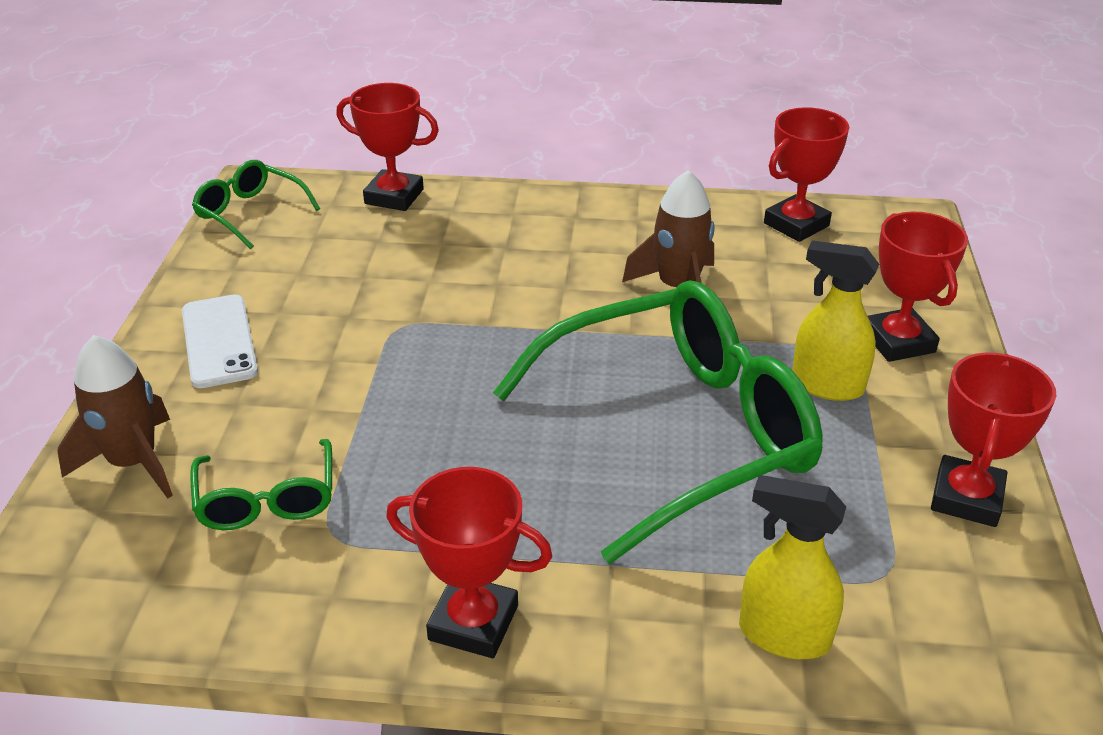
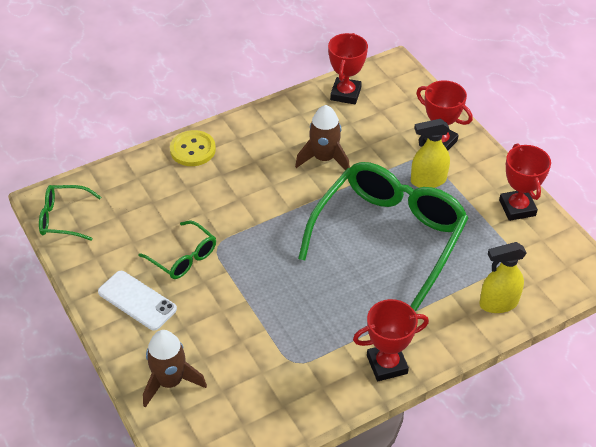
camera: 35 degrees left, 10 degrees up
green glasses [190,439,332,530] -> green glasses moved to [139,220,216,279]
red trophy [336,83,439,211] -> none
none -> yellow button [170,130,216,166]

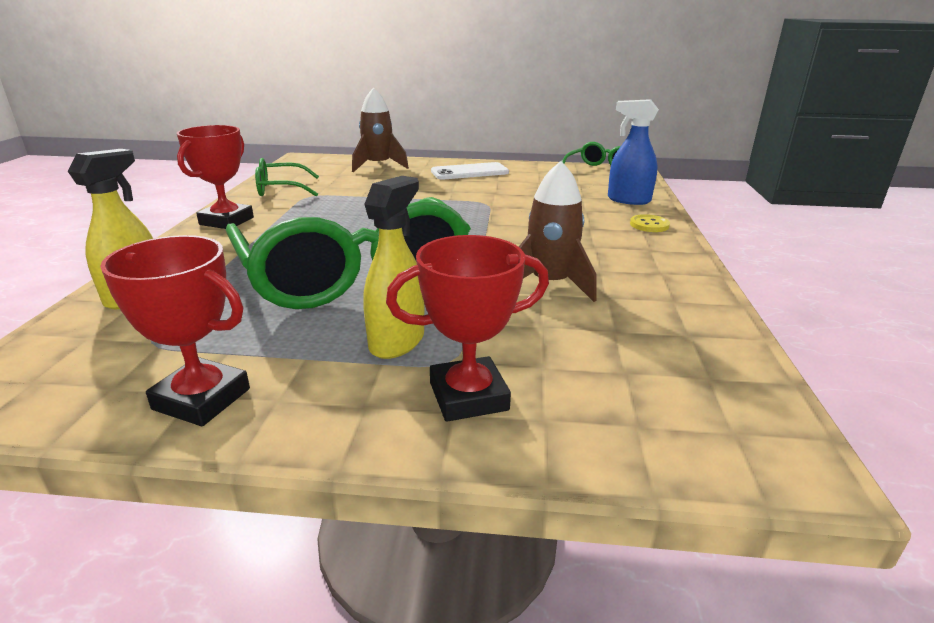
camera: 125 degrees right, 20 degrees down
green glasses [139,220,216,279] -> green glasses moved to [255,158,319,197]
yellow button [170,130,216,166] -> yellow button [630,214,670,232], size x0.62
red trophy [328,33,368,104] -> none
none -> blue spray bottle [608,99,659,205]

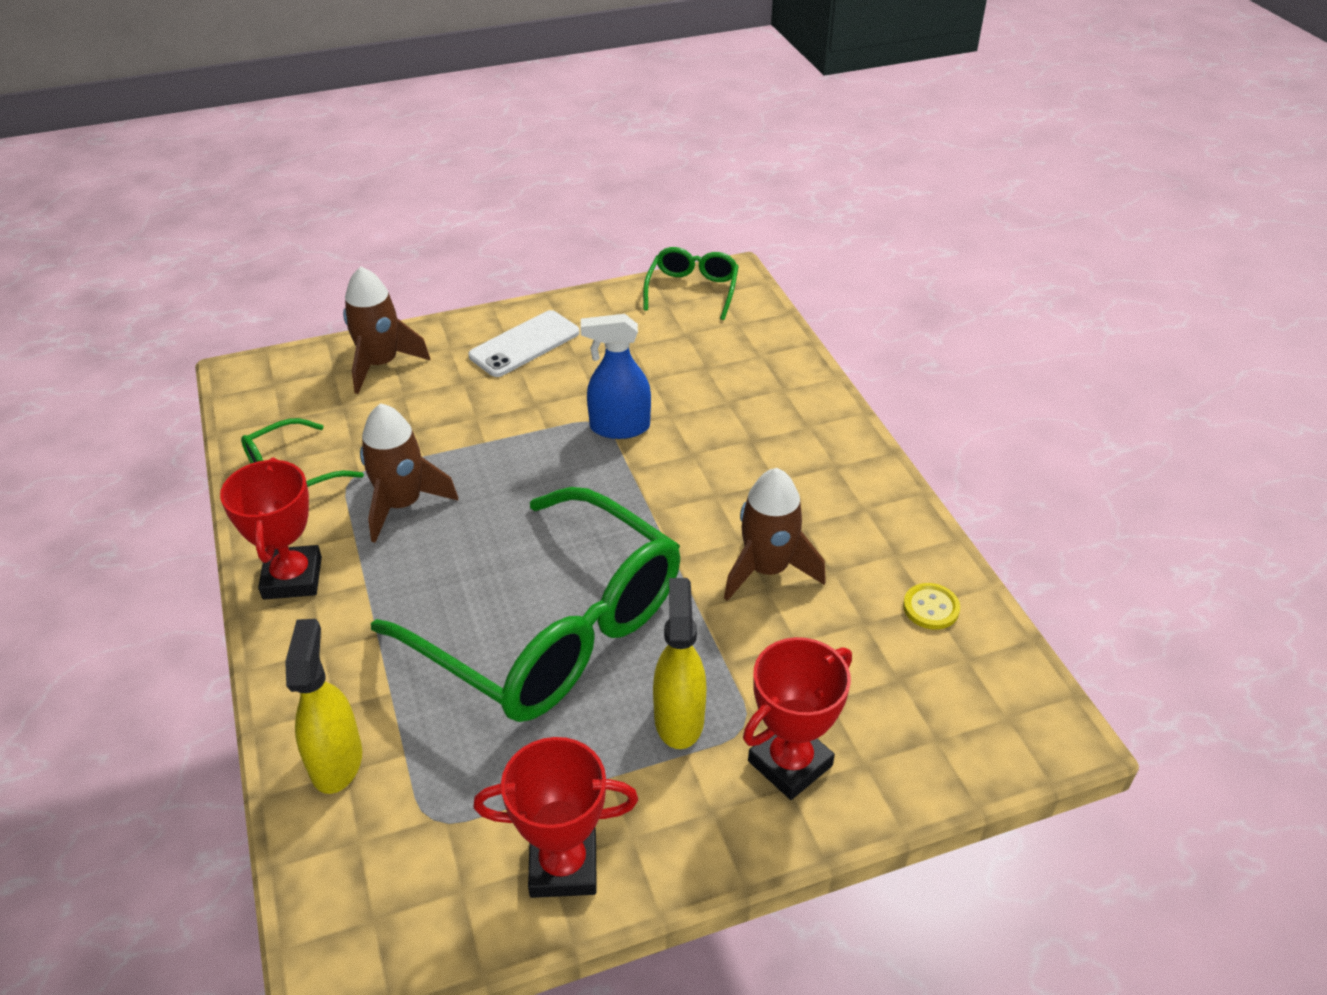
camera: 25 degrees left, 15 degrees up
blue spray bottle [608,99,659,205] -> blue spray bottle moved to [581,314,651,439]
yellow button [630,214,670,232] -> yellow button moved to [903,583,960,630]
none -> brown rocket [360,403,458,543]

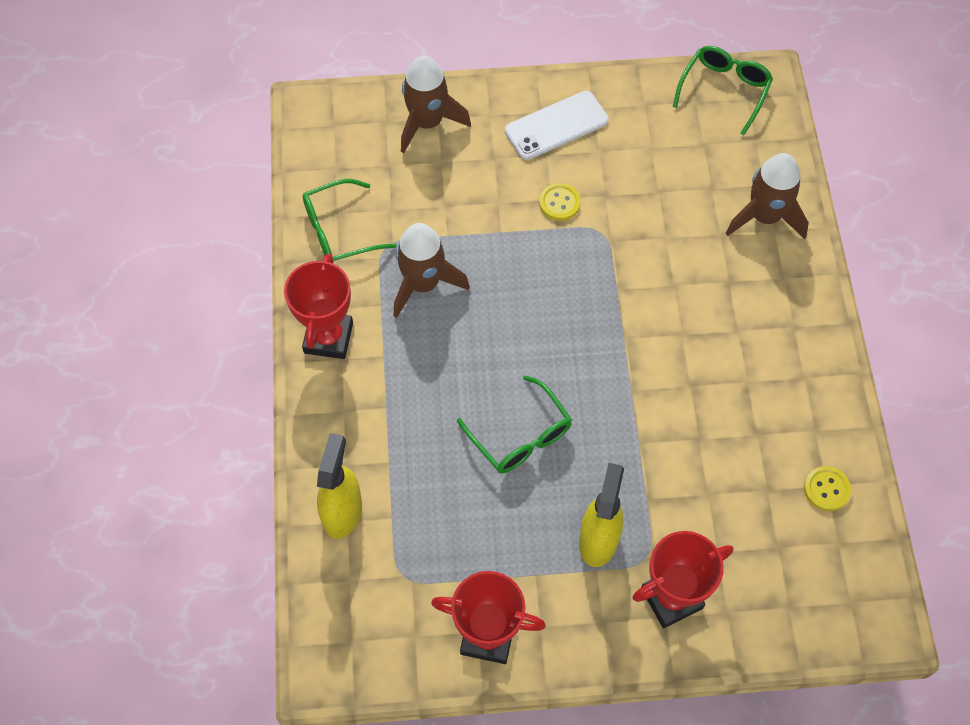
camera: 15 degrees right, 20 degrees up
green glasses [371,487,680,722] -> green glasses [457,375,572,473], size x0.46
blue spray bottle [581,314,651,439] -> none
brown rocket [724,468,826,601] -> brown rocket moved to [726,153,809,239]
none -> yellow button [539,183,581,221]

